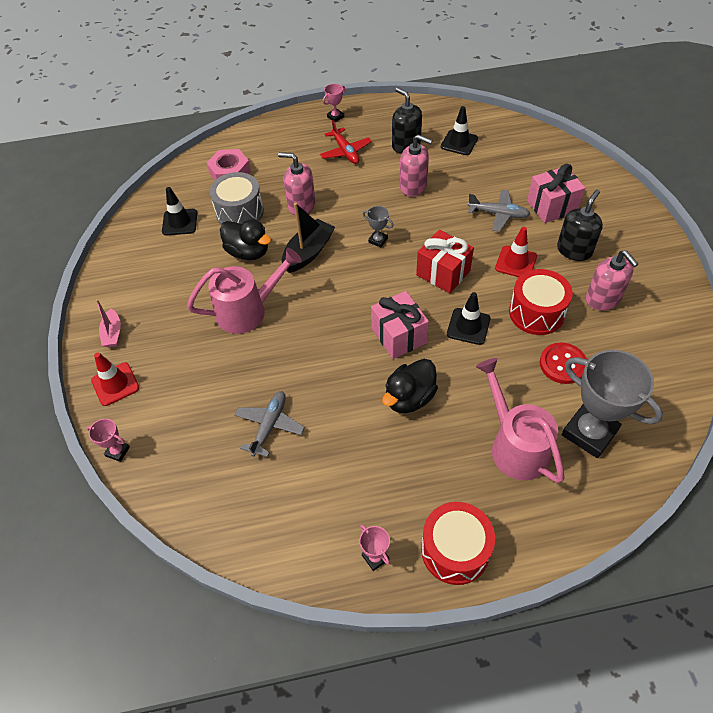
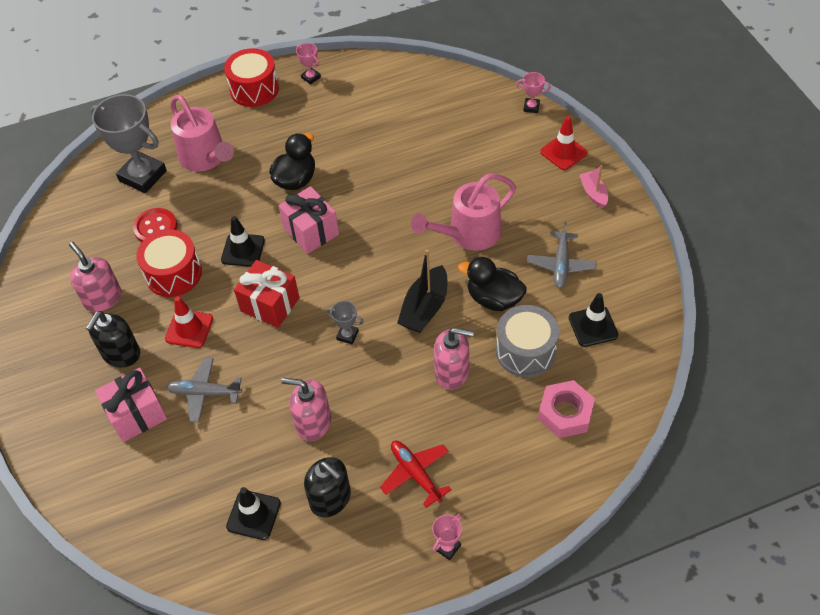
camera: 170 degrees right, 0 degrees up
grey plane [234,391,305,457] -> grey plane moved to [527,222,597,288]

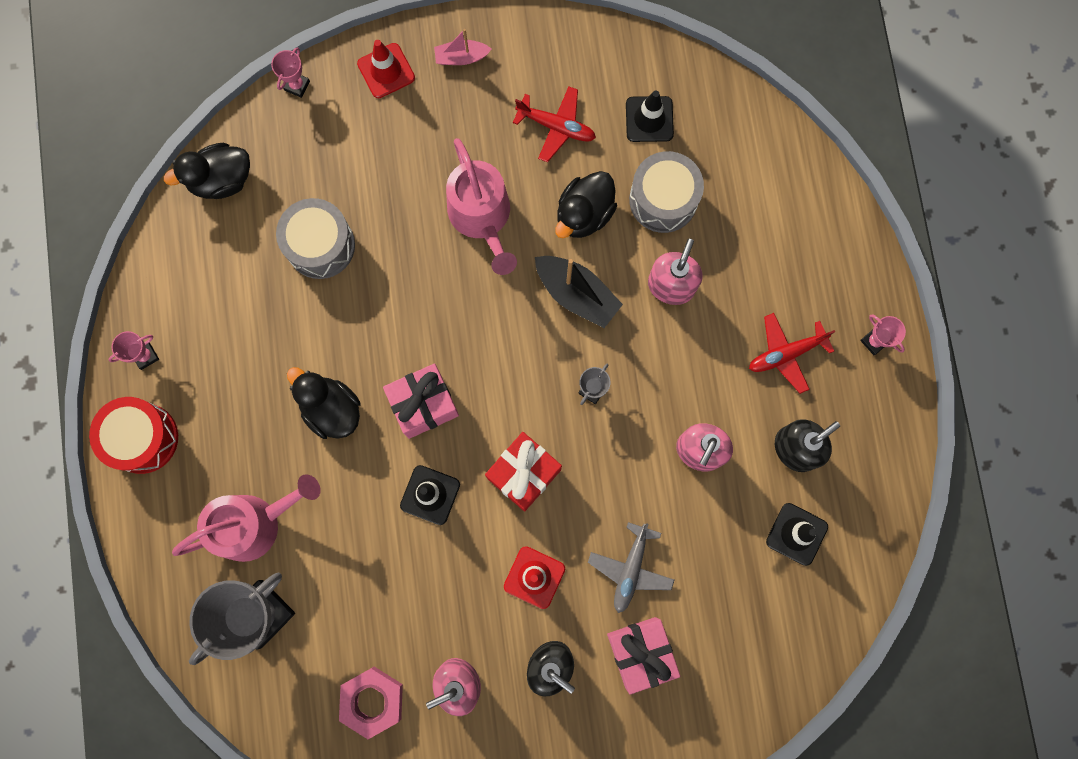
camera: 80 degrees left, 25 degrees up
red button [133,208,177,242] -> none
red drum [136,230,202,297] -> none
grey plane [527,222,597,288] -> red plane [513,86,596,162]
pink nut [538,380,595,438] -> pink nut moved to [339,667,403,739]
none -> black duck [164,143,250,199]
none -> grey drum [276,198,355,279]

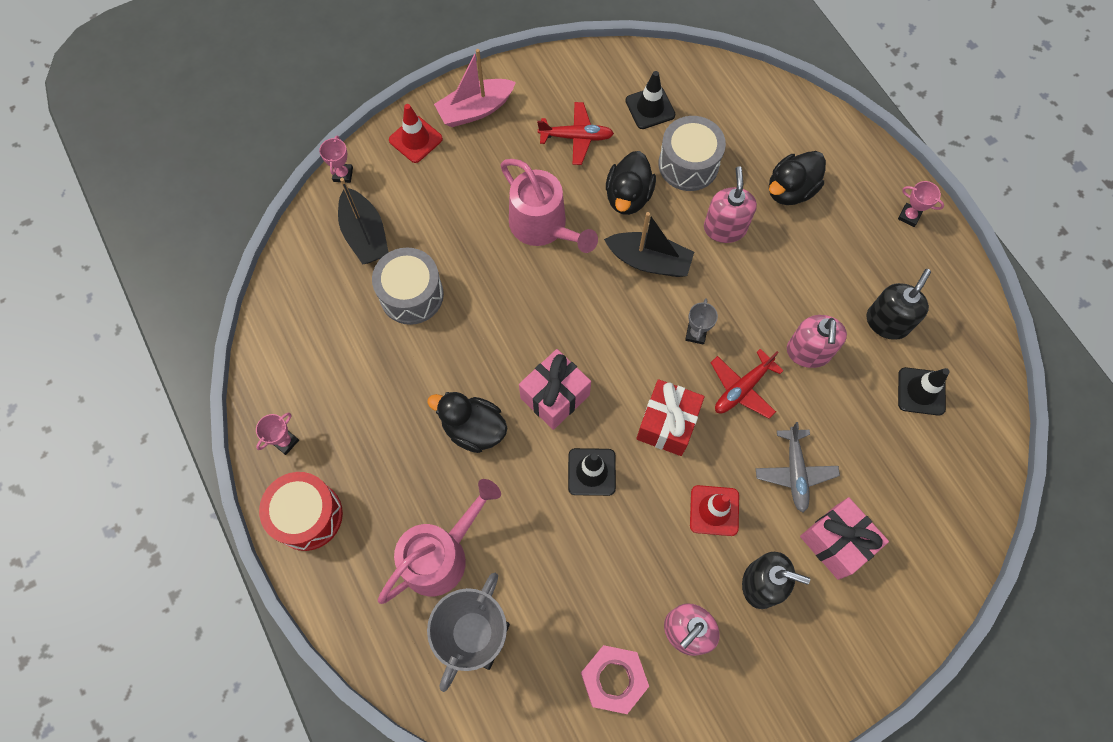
camera: 20 degrees left, 10 degrees down
black duck [164,143,250,199] -> black duck moved to [769,151,826,205]
pink boat [434,29,491,65] -> pink boat [434,49,516,127], size x1.66
red plane [749,313,835,394] -> red plane moved to [711,349,784,418]
none -> black boat [338,178,388,264]

